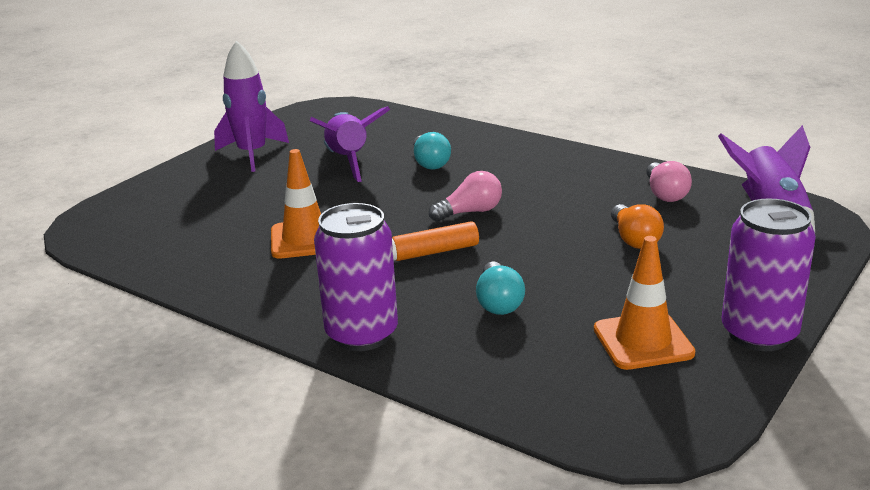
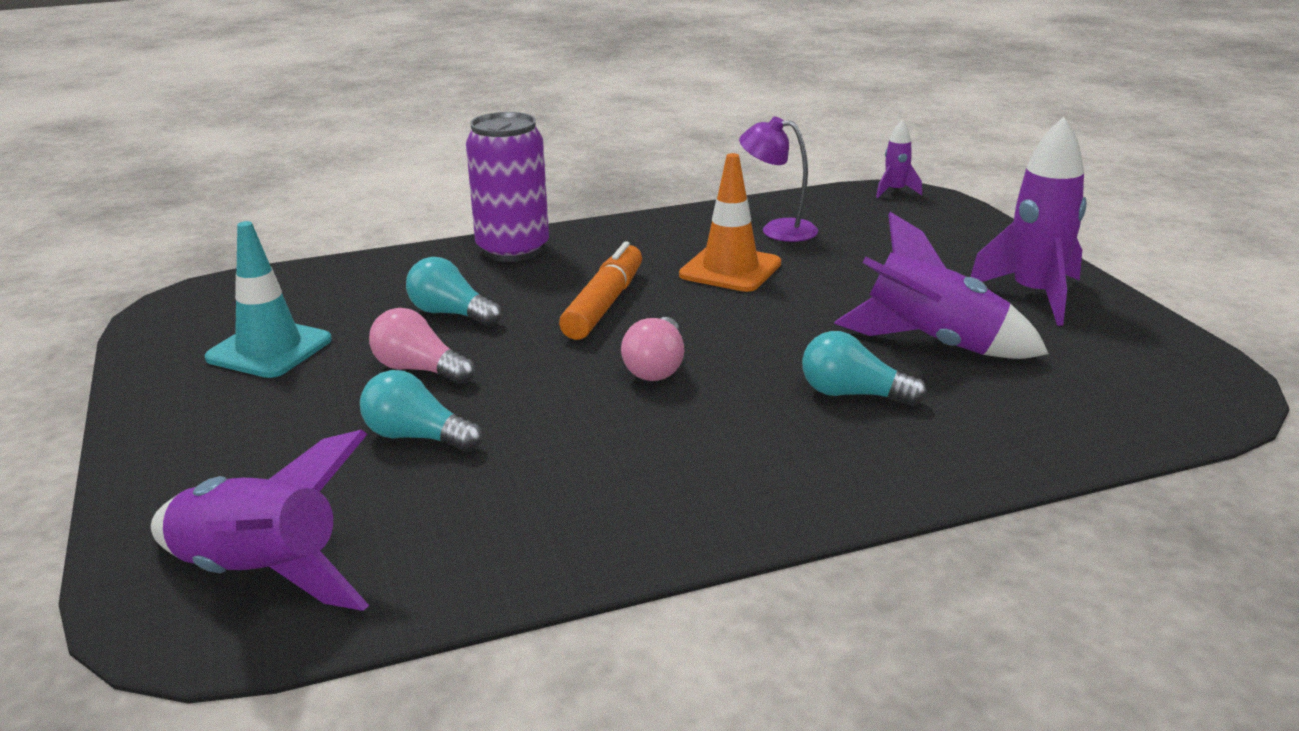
camera: 125 degrees right, 0 degrees up
orange traffic cone [594,236,696,370] -> turquoise traffic cone [205,221,332,378]
orange light bulb [611,204,664,249] -> turquoise light bulb [360,370,482,452]
pink light bulb [646,161,692,202] -> pink light bulb moved to [369,308,475,384]
purple can [722,198,816,351] -> none
none -> purple lamp [739,116,818,242]
none -> purple rocket [876,120,922,198]

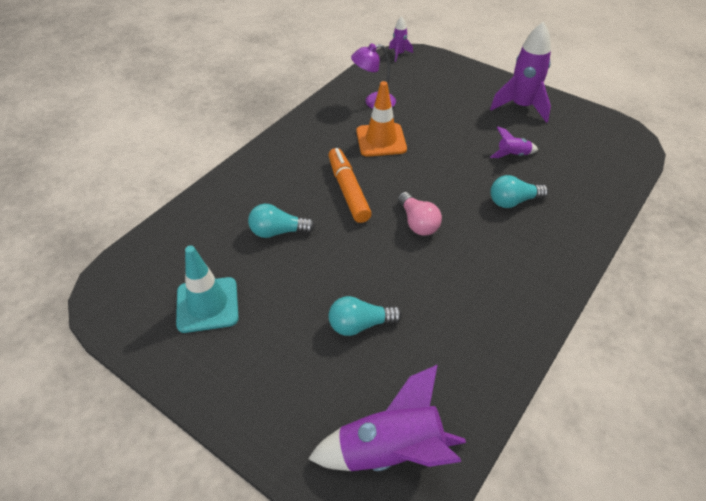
camera: 35 degrees left, 20 degrees up
pink light bulb [369,308,475,384] -> none
purple can [466,112,549,262] -> none
purple rocket [834,212,1049,359] -> purple rocket [490,127,538,158], size x0.50

